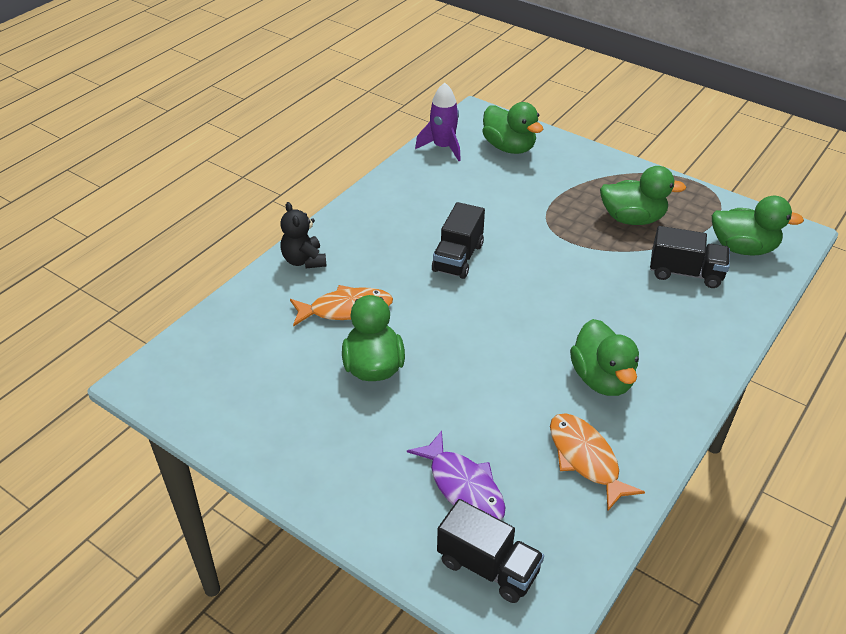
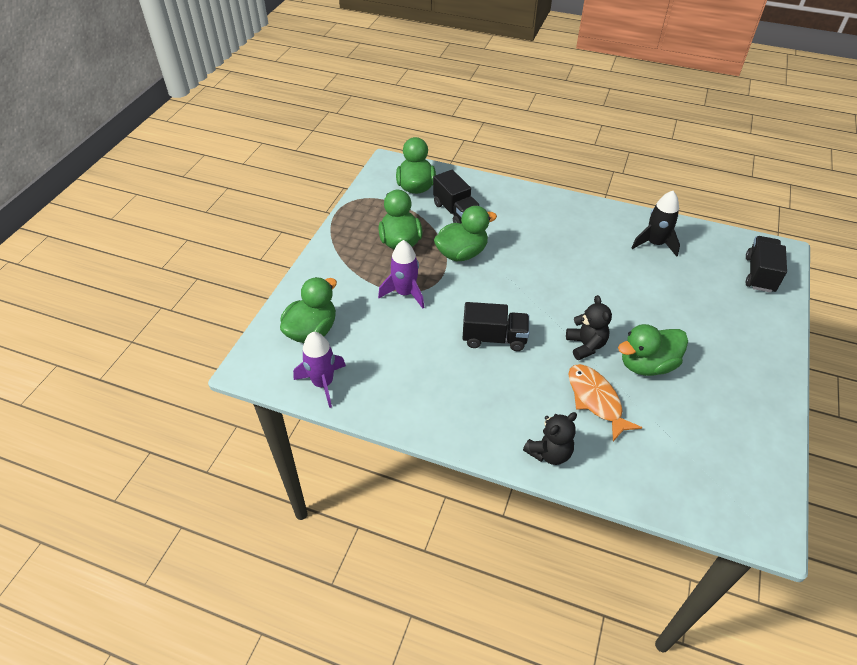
camera: 105 degrees left, 5 degrees up
purple fish [407,430,505,520] -> none
orange fish [550,413,645,512] -> black rocket [631,191,680,256]
green duck [570,319,639,396] -> green duck moved to [434,206,497,261]
black truck [650,226,730,288] -> black truck turned 150 degrees clockwise [433,170,481,224]
none -> purple rocket [378,240,424,309]
none -> black teddy bear [566,295,612,360]

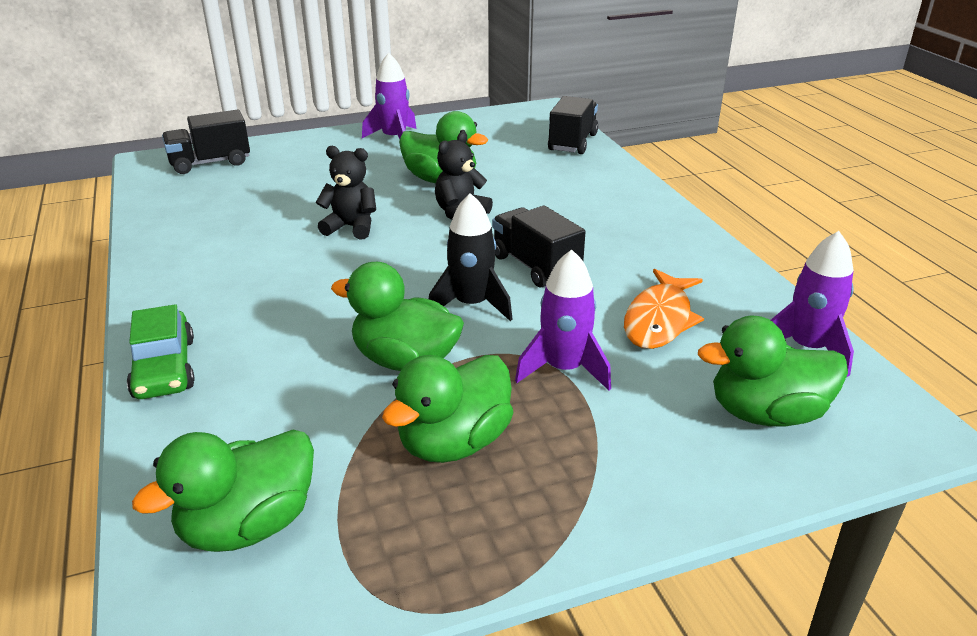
camera: 130 degrees left, 15 degrees down
black truck [433,170,481,224] -> black truck moved to [548,96,598,154]
black teddy bear [523,412,577,465] -> black teddy bear moved to [316,146,376,239]
orange fish [568,364,642,441] -> orange fish moved to [624,269,704,349]
black rocket [631,191,680,256] -> black rocket moved to [429,193,512,321]
none -> green car [127,304,195,399]
none -> purple rocket [362,53,417,139]

